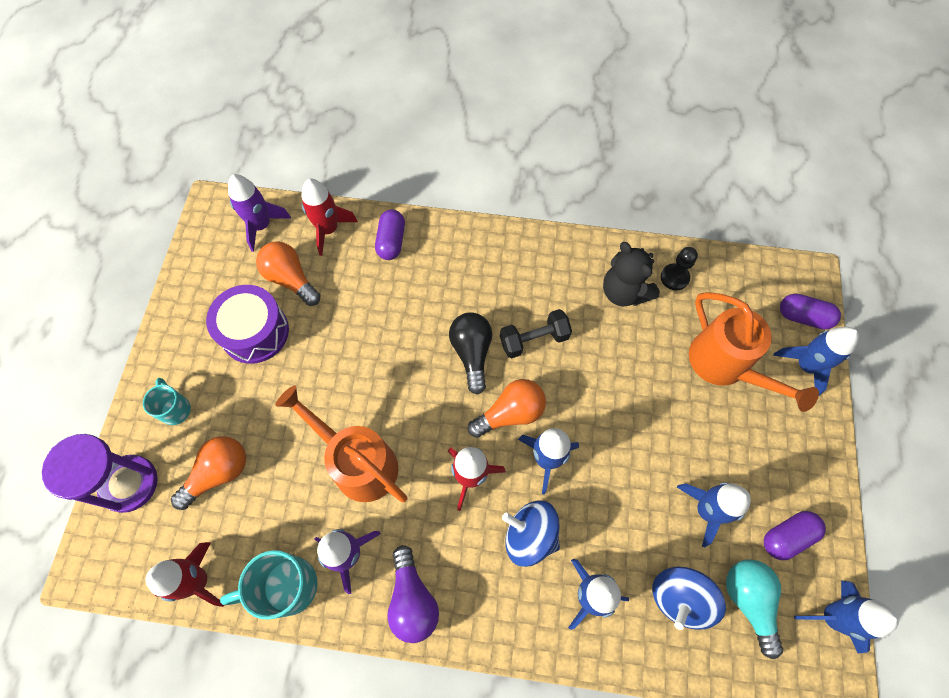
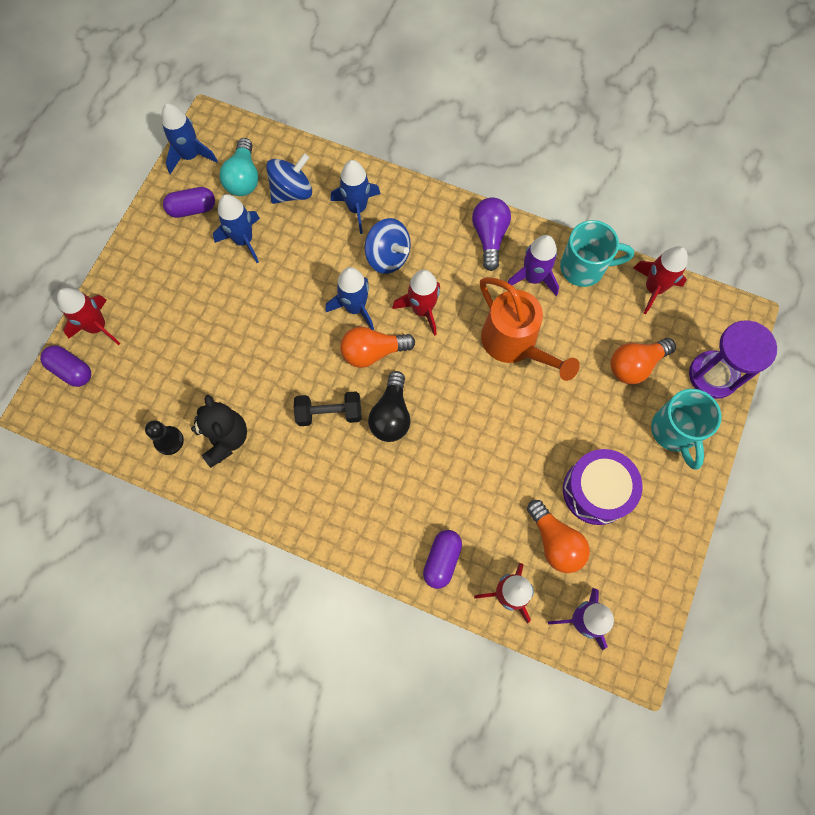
camera: 165 degrees left, 5 degrees up
turquoise mug [143,378,191,425] -> turquoise mug [651,389,722,470], size x1.66
orange watering can [689,292,819,412] -> none
blue rocket [773,327,859,396] -> red rocket [57,288,121,345]

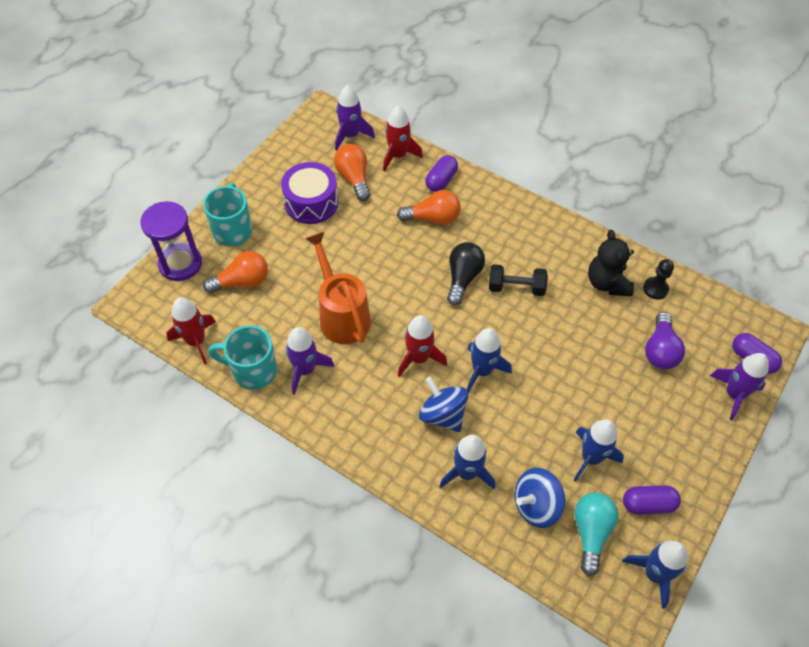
camera: 170 degrees left, 15 degrees down
red rocket [57,288,121,345] -> purple rocket [710,353,769,420]
orange light bulb [340,327,415,368] -> orange light bulb moved to [397,190,461,225]
purple light bulb [472,197,511,271] -> purple light bulb moved to [645,312,685,370]

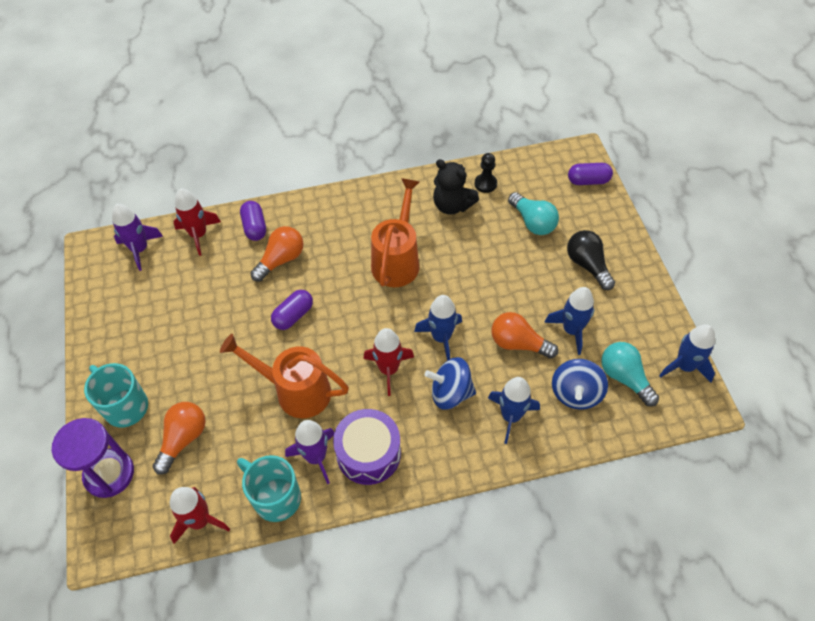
camera: 45 degrees left, 0 degrees up
turquoise mug [208,325,277,390] -> turquoise mug turned 75 degrees clockwise [237,455,301,522]
purple drum [281,162,338,224] -> purple drum moved to [333,409,401,485]
orange light bulb [334,144,370,201] -> orange light bulb moved to [491,312,558,359]
black light bulb [447,242,485,305] -> black light bulb moved to [567,230,615,290]
black dumbbell [489,264,548,296] -> orange watering can [371,178,419,287]
purple capsule [623,485,681,515] -> purple capsule moved to [271,290,313,330]
purple light bulb [645,312,685,370] -> turquoise light bulb [508,192,559,235]
purple rocket [710,353,769,420] -> none

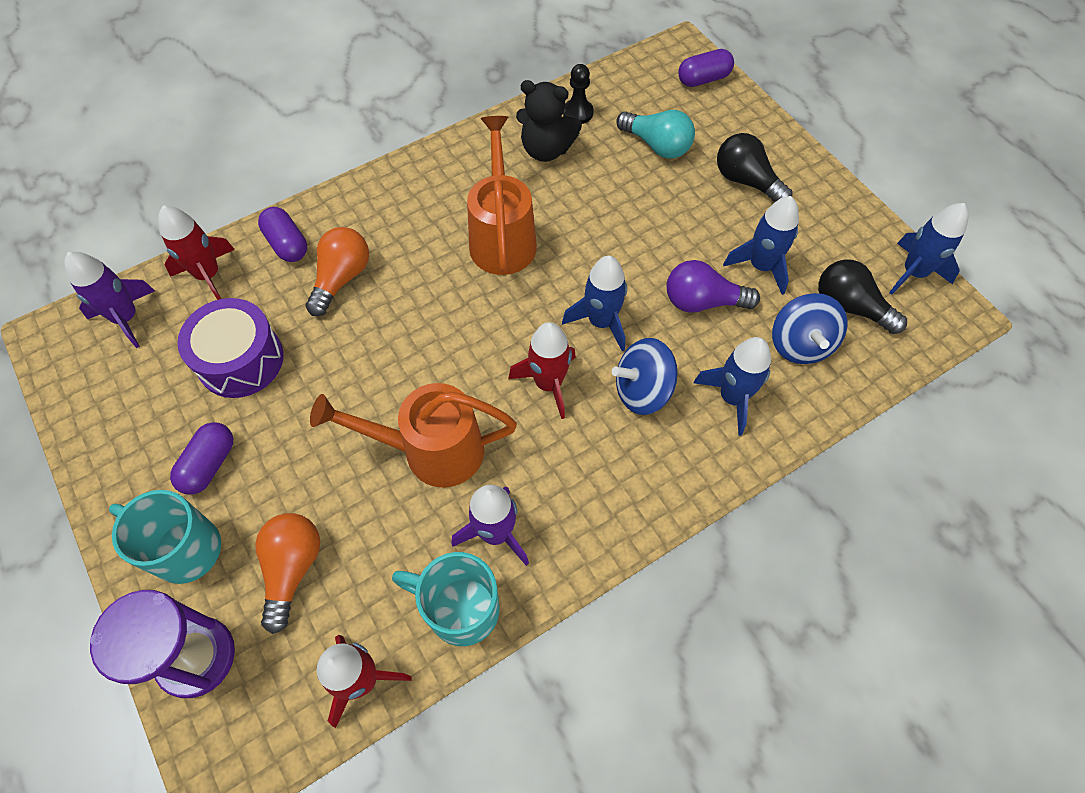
camera: 20 degrees left, 5 degrees up
purple capsule [271,290,313,330] -> purple capsule moved to [170,422,233,495]
purple drum [333,409,401,485] -> purple drum moved to [177,298,284,398]
orange light bulb [491,312,558,359] -> purple light bulb [667,260,760,312]
turquoise light bulb [601,342,659,406] -> black light bulb [818,259,907,334]

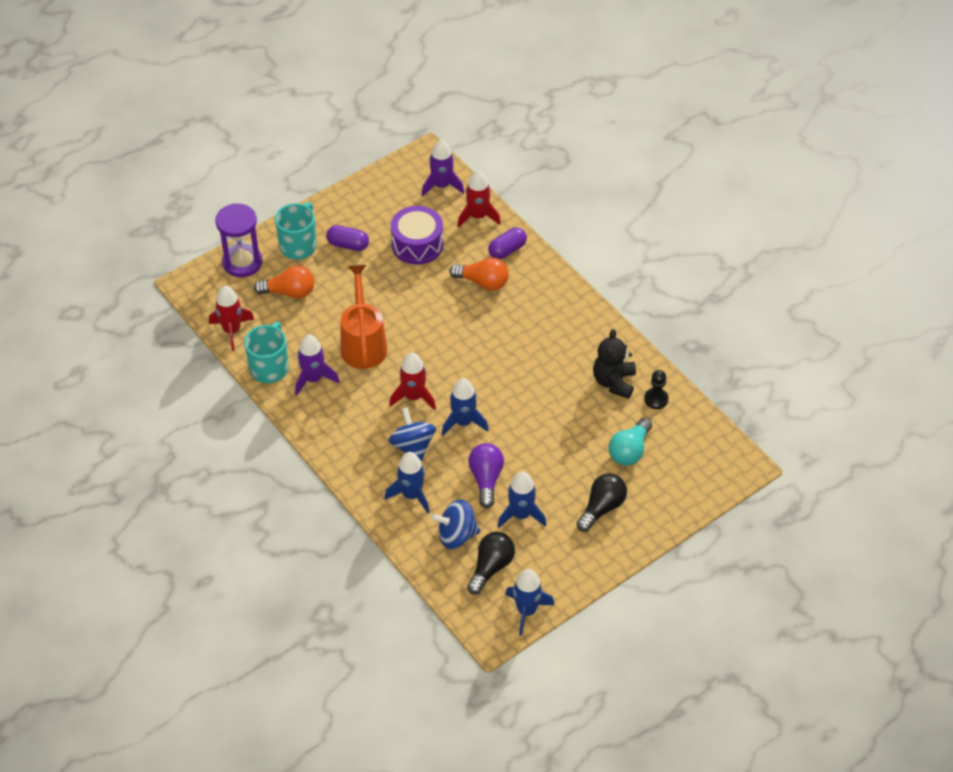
camera: 85 degrees right, 10 degrees down
orange watering can [467,116,537,275] -> none
purple capsule [678,49,734,87] -> none

